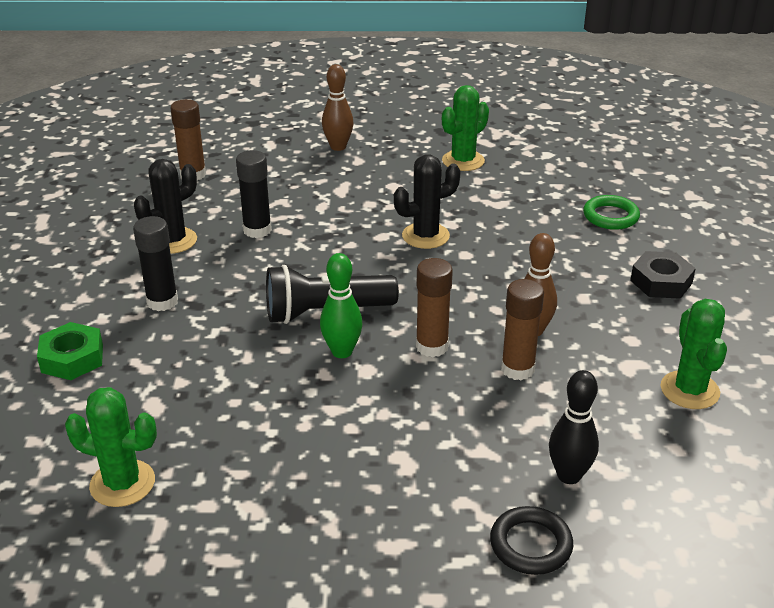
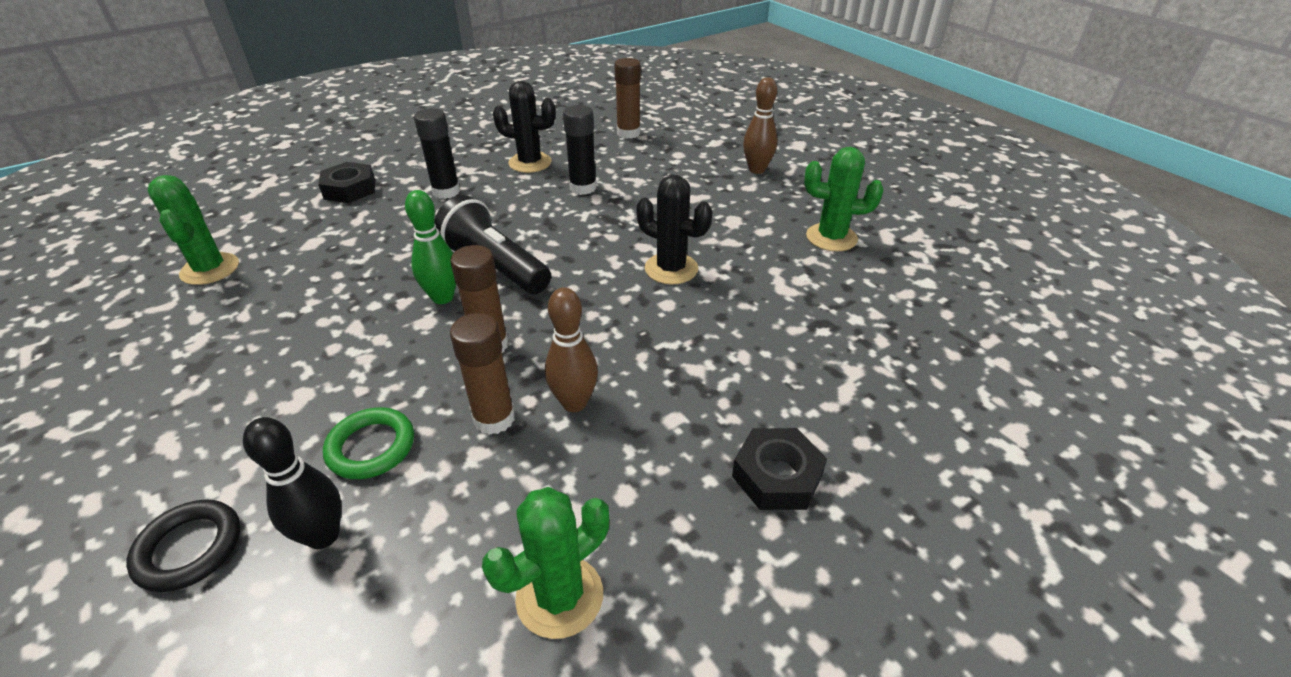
camera: 55 degrees right, 5 degrees up
green nut [37,322,103,380] -> black nut [318,162,375,203]
green ring [583,195,640,230] -> green ring moved to [323,407,414,479]

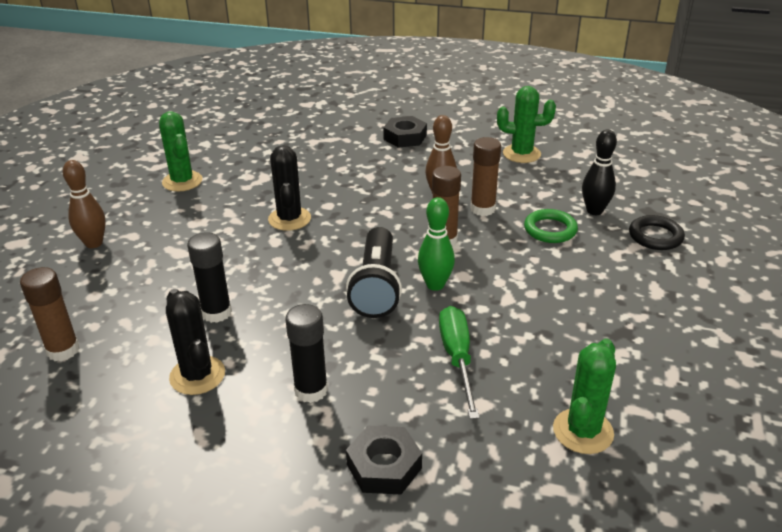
camera: 130 degrees left, 5 degrees down
none -> green screwdriver [439,306,479,419]

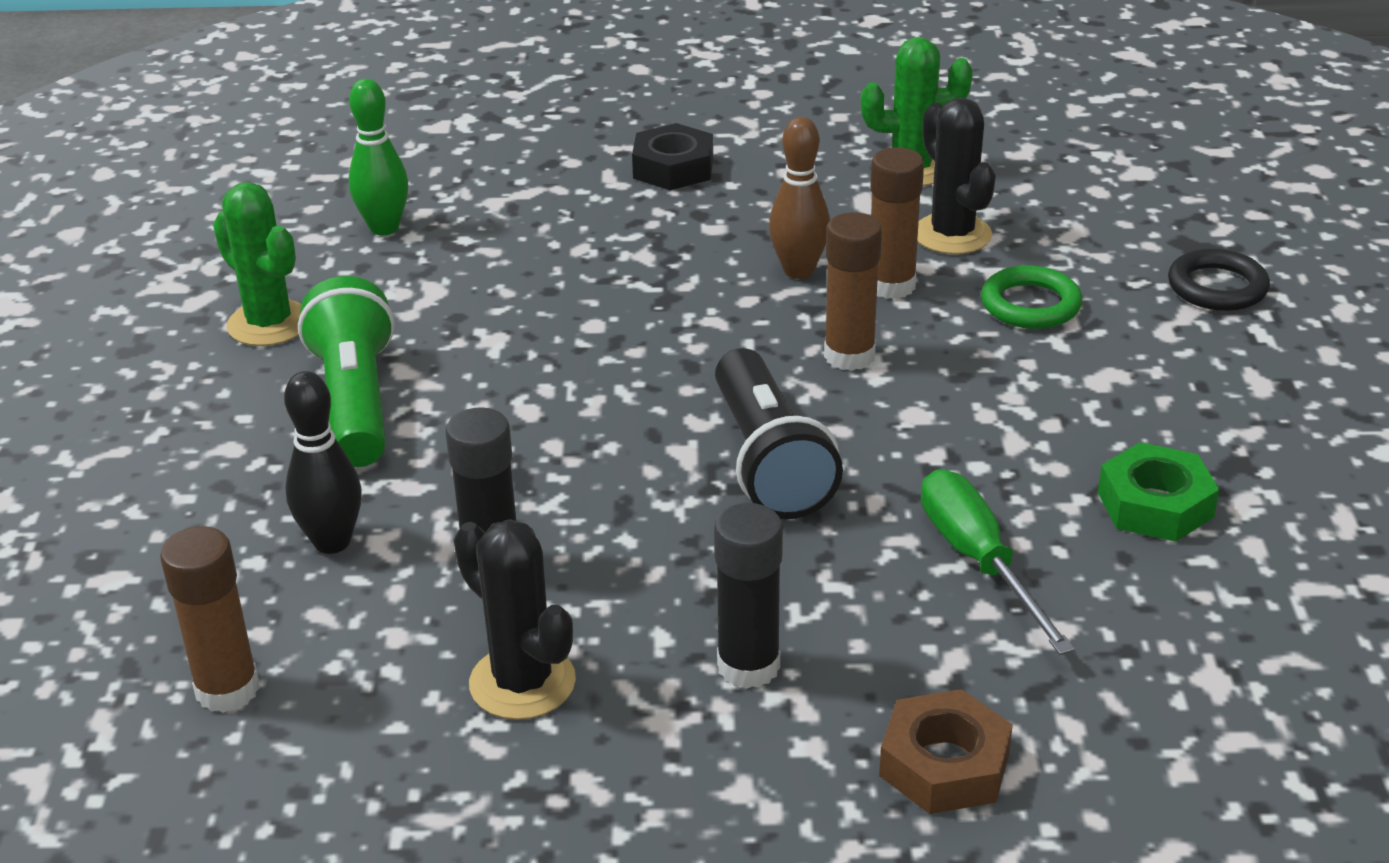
camera: 15 degrees left, 0 degrees up
brown bowling pin [63,160,106,248] -> none
black cactus [268,145,311,231] -> black cactus moved to [917,98,996,254]
black nut [346,426,422,494] -> brown nut [879,689,1013,814]
green bowling pin [418,197,455,291] -> green bowling pin moved to [349,79,408,235]
green cactus [553,338,616,454] -> none
black bowling pin [582,130,617,215] -> black bowling pin moved to [284,371,362,554]
none -> green flashlight [298,276,395,467]
none -> green nut [1098,442,1219,542]

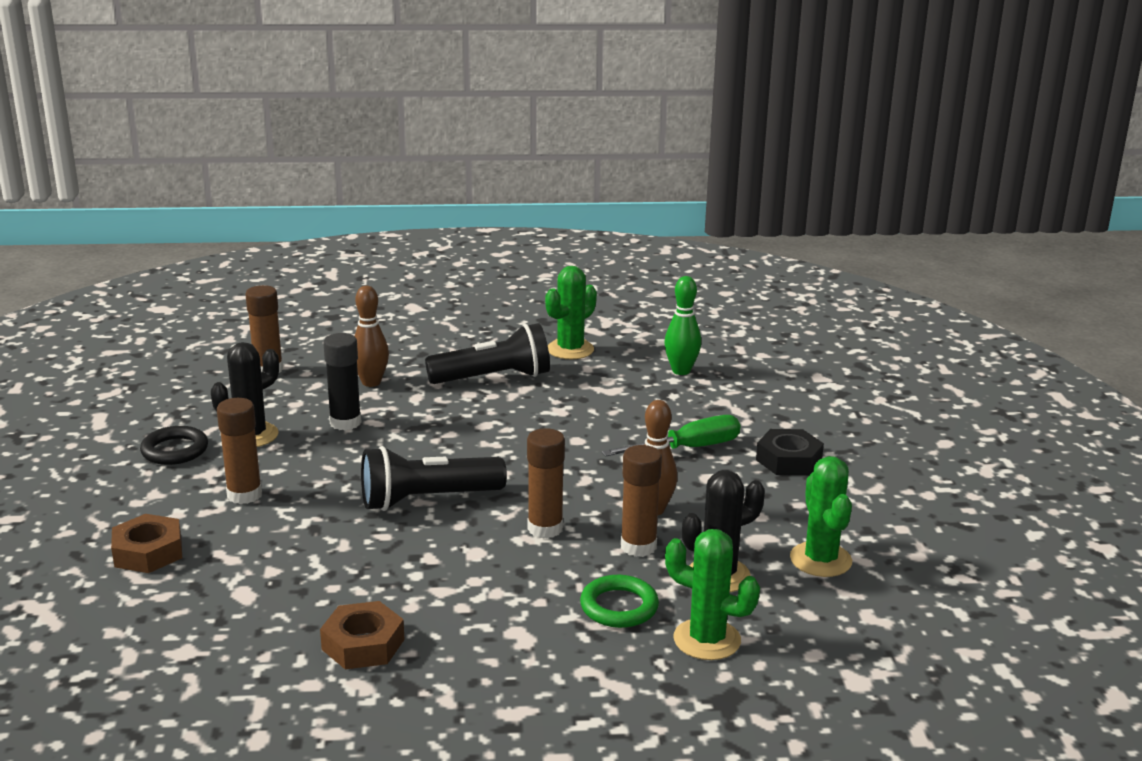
camera: 85 degrees right, 10 degrees down
black bowling pin [284,371,362,554] -> brown bowling pin [355,286,389,387]
green flashlight [298,276,395,467] -> black flashlight [425,323,550,384]
black glue stick [714,503,783,689] -> brown glue stick [217,398,262,504]
green screwdriver [921,469,1075,655] -> green screwdriver moved to [602,415,740,457]
green nut [1098,442,1219,542] -> brown nut [320,601,404,669]
black ring [1168,248,1270,311] -> black ring moved to [140,426,208,465]
none -> green cactus [665,529,760,660]

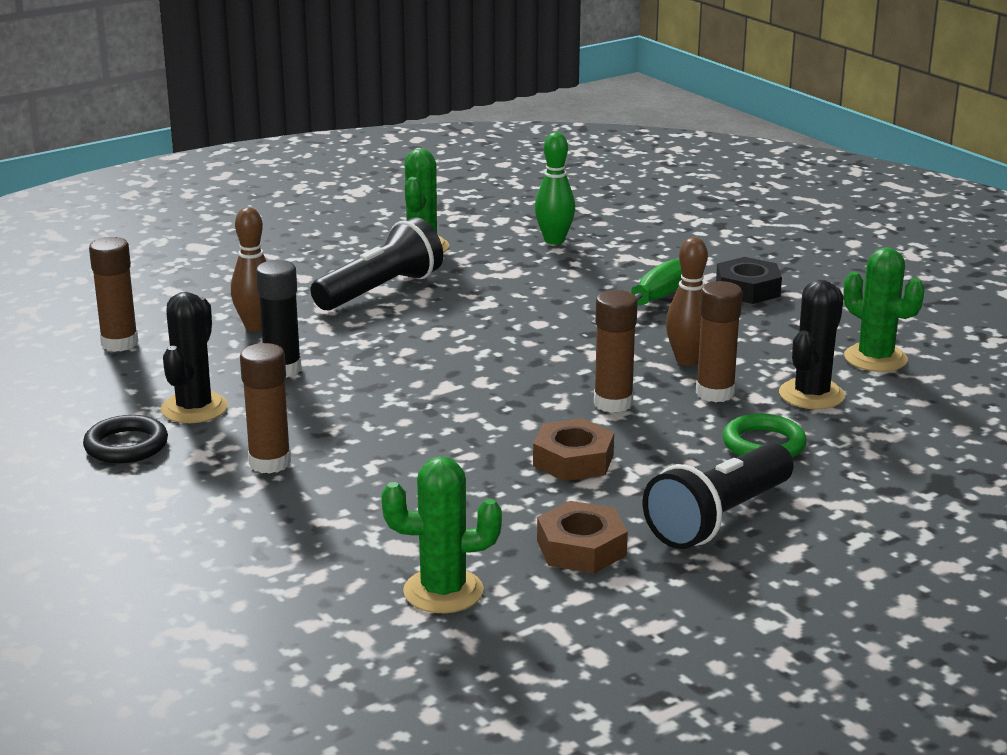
camera: 30 degrees left, 0 degrees up
brown nut [111,514,182,573] -> brown nut moved to [533,418,614,481]
black flashlight [361,446,507,511] -> black flashlight moved to [643,443,794,549]
green cactus [665,529,760,660] -> green cactus moved to [382,456,502,613]

